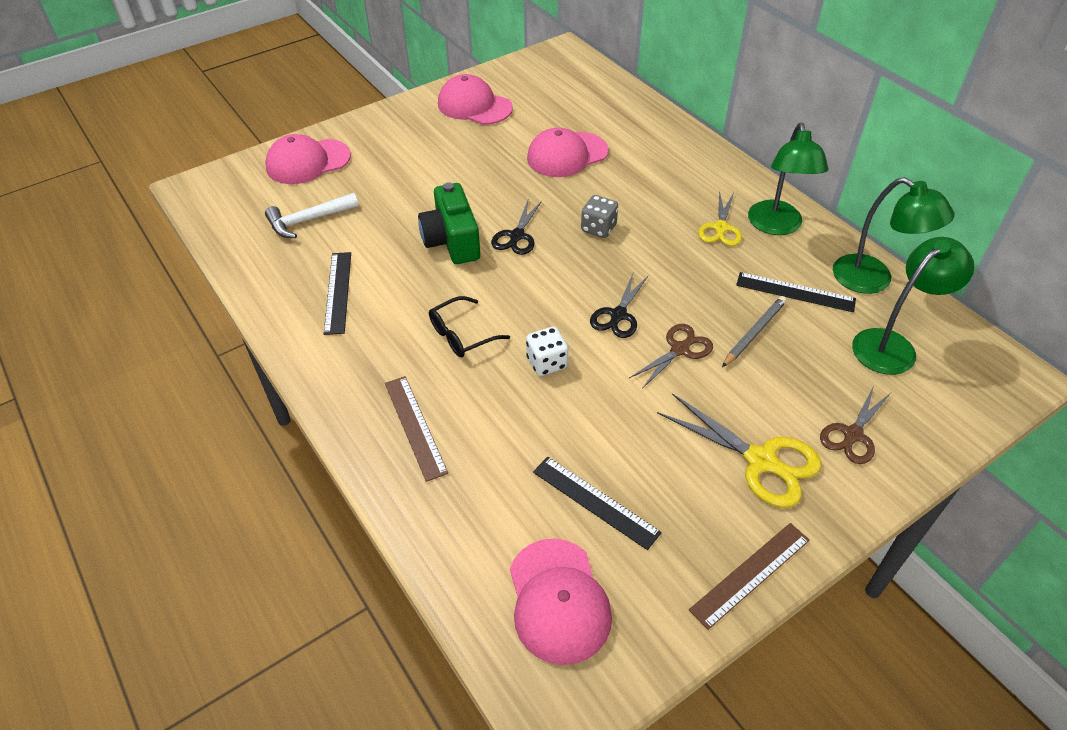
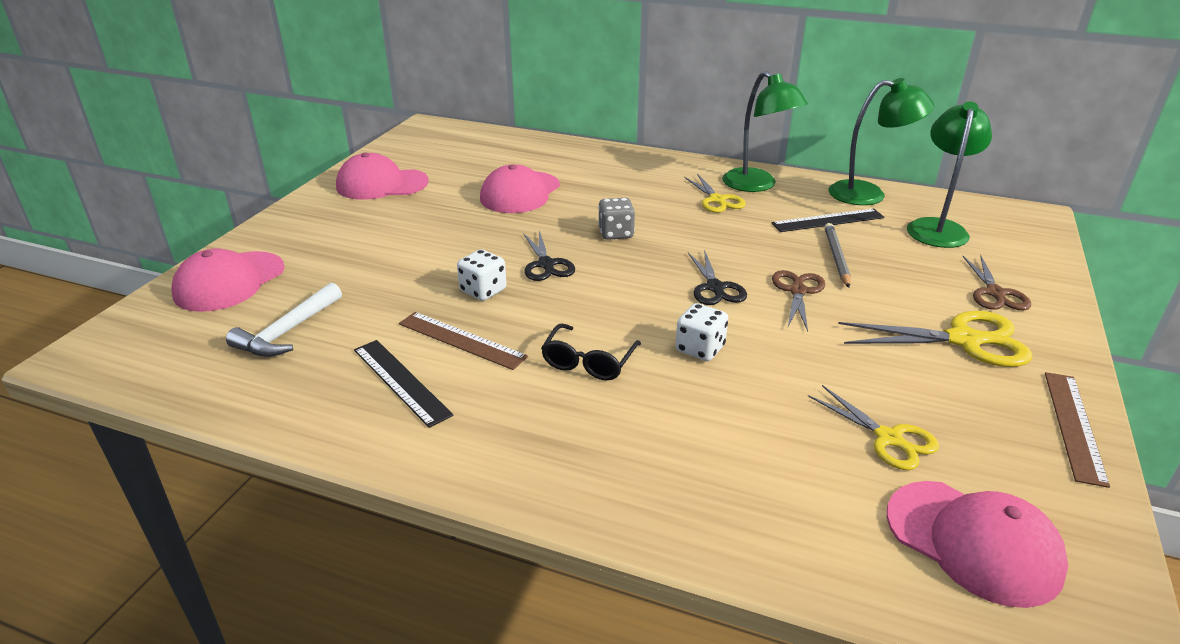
camera: 35 degrees left, 15 degrees down
brown ruler [385,376,448,482] -> brown ruler moved to [399,312,528,370]
green camera [418,182,480,264] -> white dice [457,249,506,301]
black ruler [533,457,662,550] -> yellow scissors [808,385,939,470]

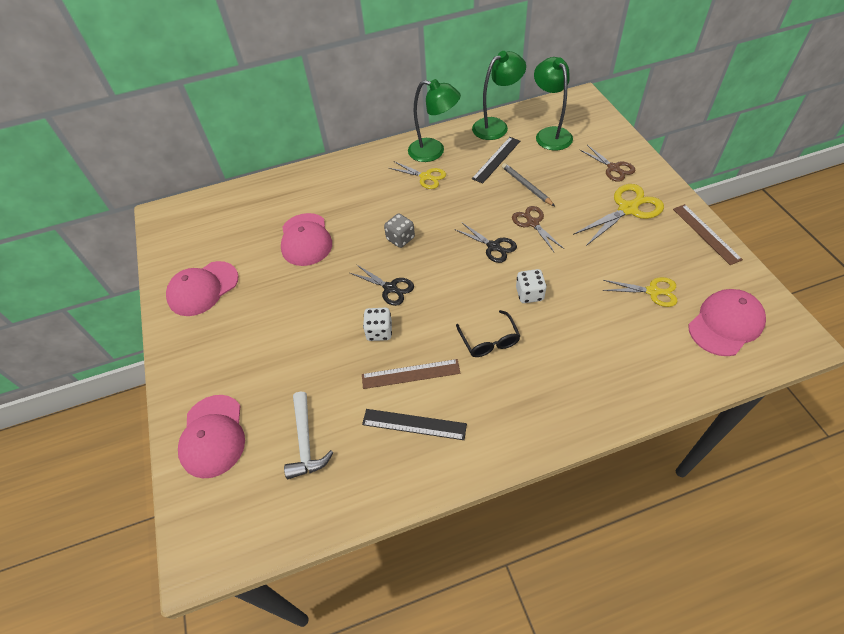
camera: 35 degrees left, 20 degrees up
pink cap [887,481,1068,608] -> pink cap turned 45 degrees counterclockwise [688,289,766,356]

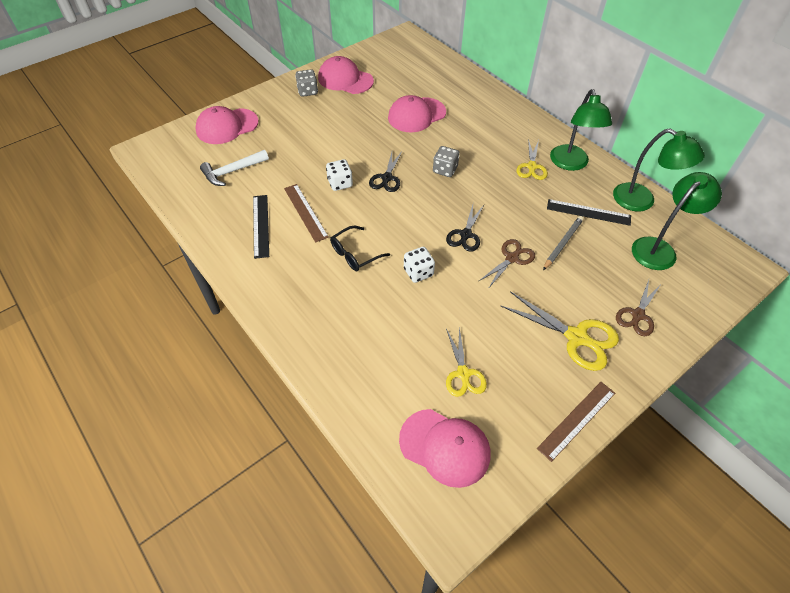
camera: 65 degrees right, 0 degrees up
none -> grey dice [295,69,318,97]

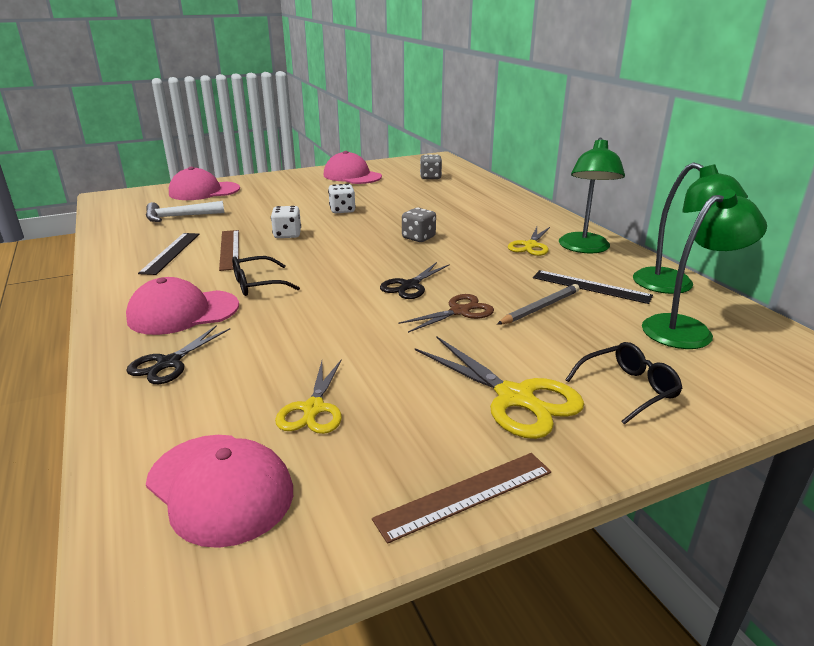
camera: 15 degrees right, 25 degrees down
grey dice [295,69,318,97] -> grey dice moved to [420,155,442,179]
black scissors [369,151,402,192] -> black scissors moved to [126,325,230,384]
pink cap [388,95,446,132] -> pink cap moved to [126,277,239,335]
white dice [404,247,435,283] -> white dice moved to [328,184,356,213]
brown scissors [616,280,662,336] -> black glasses [565,342,682,425]

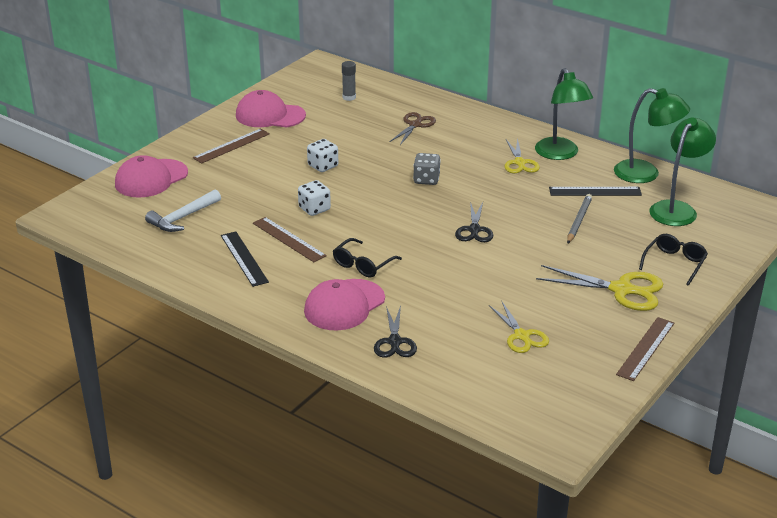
camera: 30 degrees left, 5 degrees up
pink cap [146,435,293,548] -> none
brown scissors [398,294,494,333] -> brown scissors moved to [389,112,436,145]
grey dice [420,155,442,179] -> grey glue stick [342,61,356,101]
none -> brown ruler [193,128,270,164]

